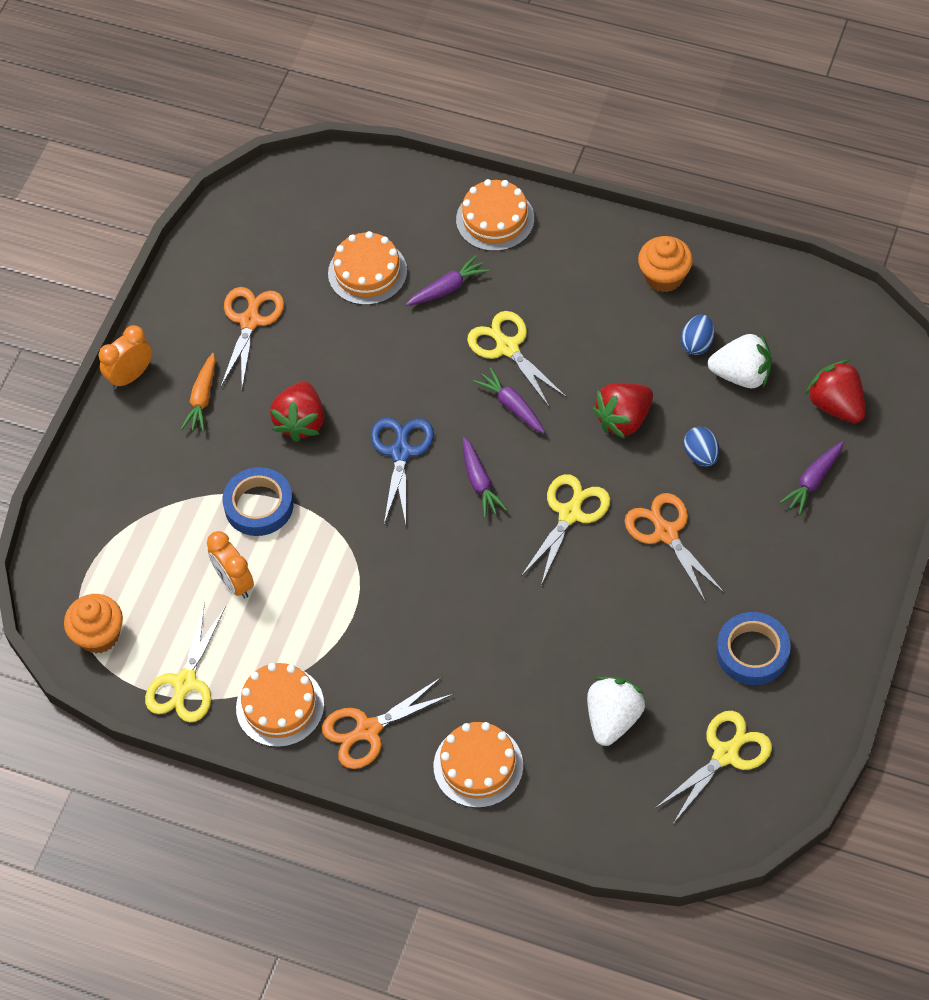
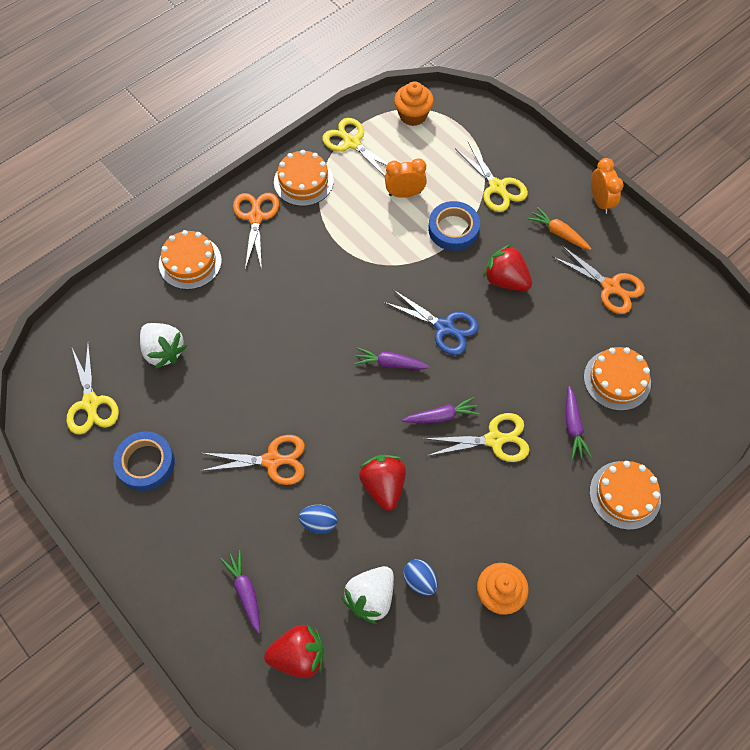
camera: 115 degrees right, 5 degrees up
yellow scissors [521,474,610,586] -> yellow scissors moved to [455,142,528,212]

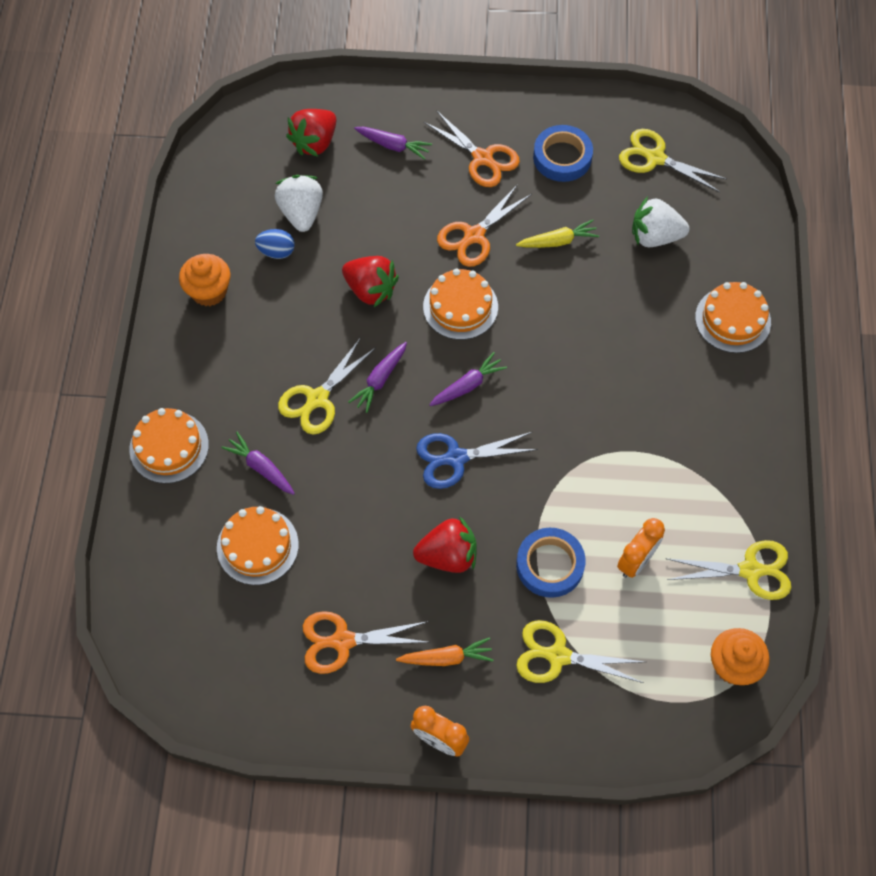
camera: 135 degrees right, 0 degrees up
orange scissors [233,193,279,270] -> orange scissors moved to [424,110,520,187]
orange cake [274,150,334,206] -> orange cake moved to [423,269,498,340]
blue egg [299,505,337,534] -> none
none -> yellow carrot [516,220,599,248]

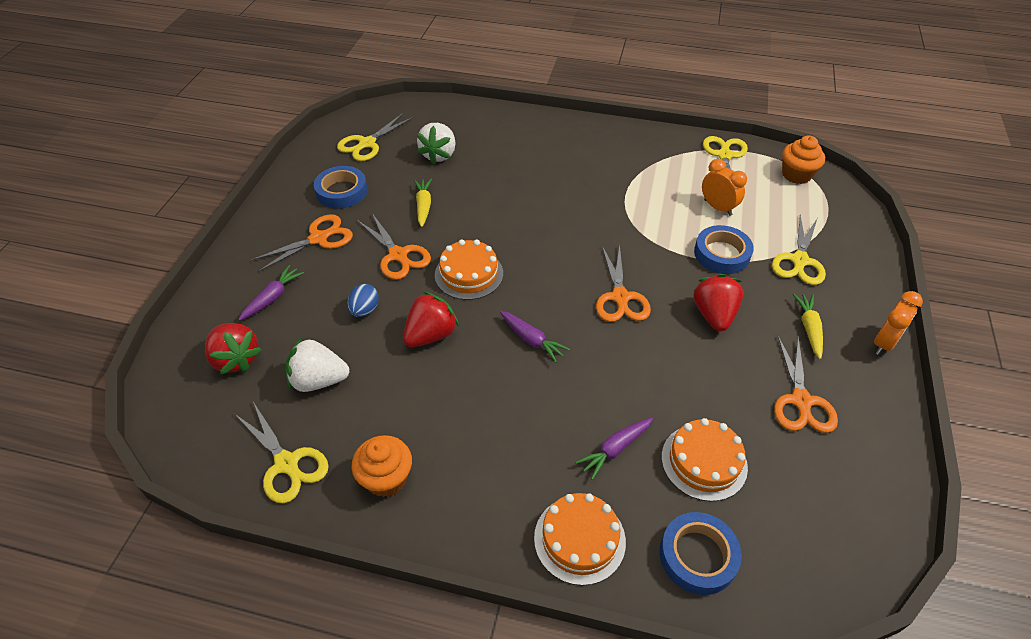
camera: 80 degrees left, 15 degrees down
blue egg [255,229,295,259] -> blue egg moved to [347,284,379,317]
yellow scissors [278,337,375,434] -> yellow scissors moved to [235,402,329,503]
orange carrot [396,637,493,666] -> yellow carrot [793,294,823,359]
blue scissors [416,432,538,489] -> orange scissors [596,245,651,322]
purple carrot [429,352,507,406] -> none
orange cake [695,282,771,353] -> none
none -> blue tape [660,512,742,595]

